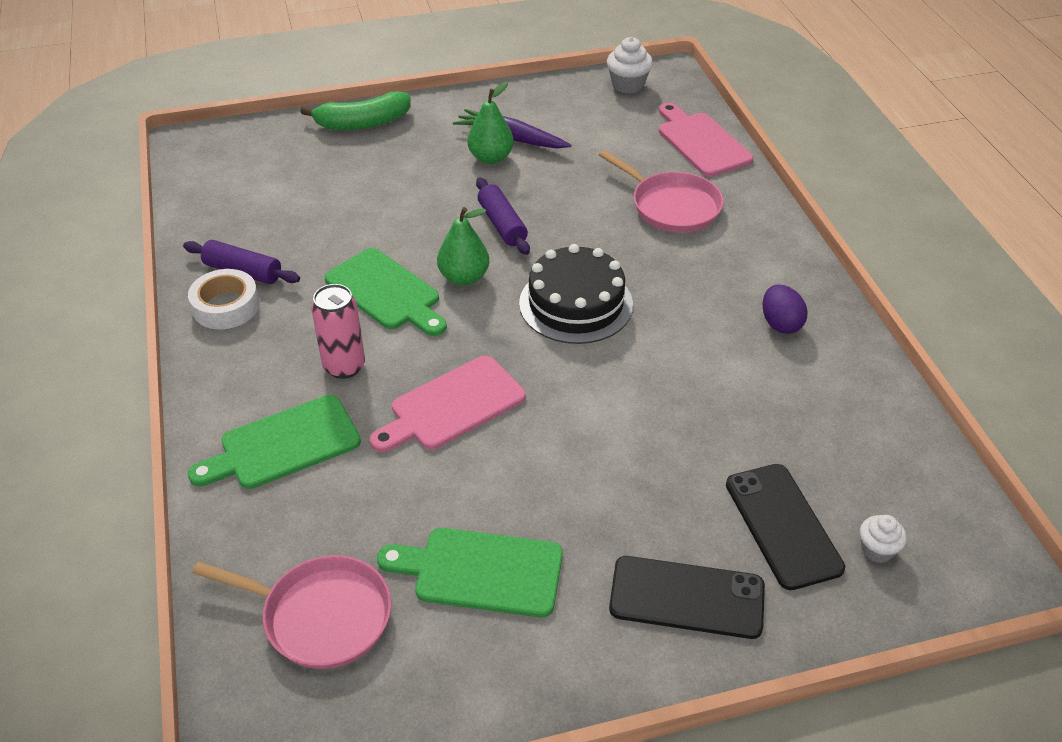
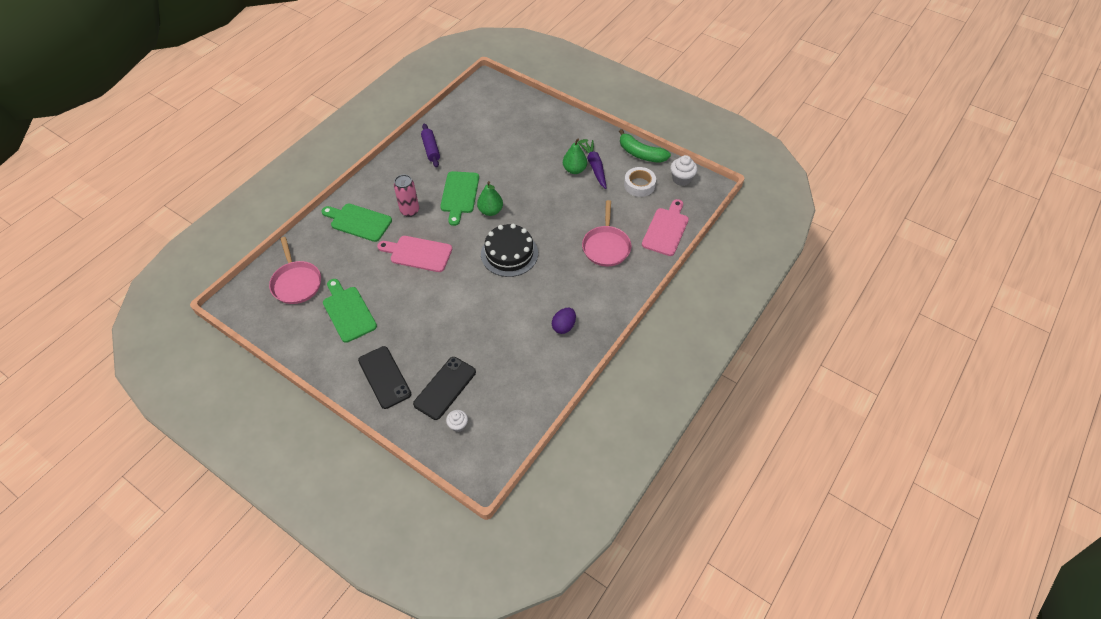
camera: 50 degrees right, 10 degrees up
white tape [188,269,260,329] -> white tape moved to [624,167,656,197]
green banana [300,91,411,130] -> green banana moved to [619,129,671,163]
purple rolling pin [476,177,530,255] -> none

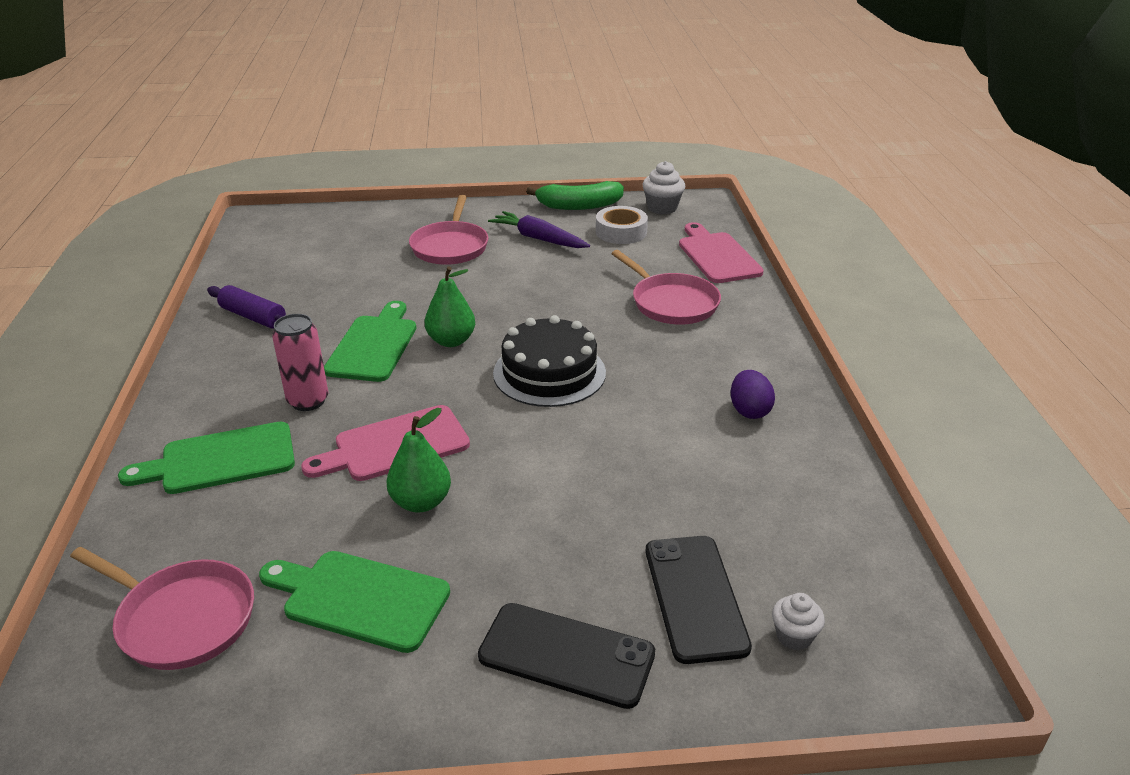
camera: 40 degrees left, 20 degrees down
green cutting board [440,171,479,226] -> green cutting board turned 135 degrees counterclockwise [324,301,416,382]
green pear [563,139,588,174] -> green pear moved to [386,408,451,513]
none -> pink pan [409,195,488,265]

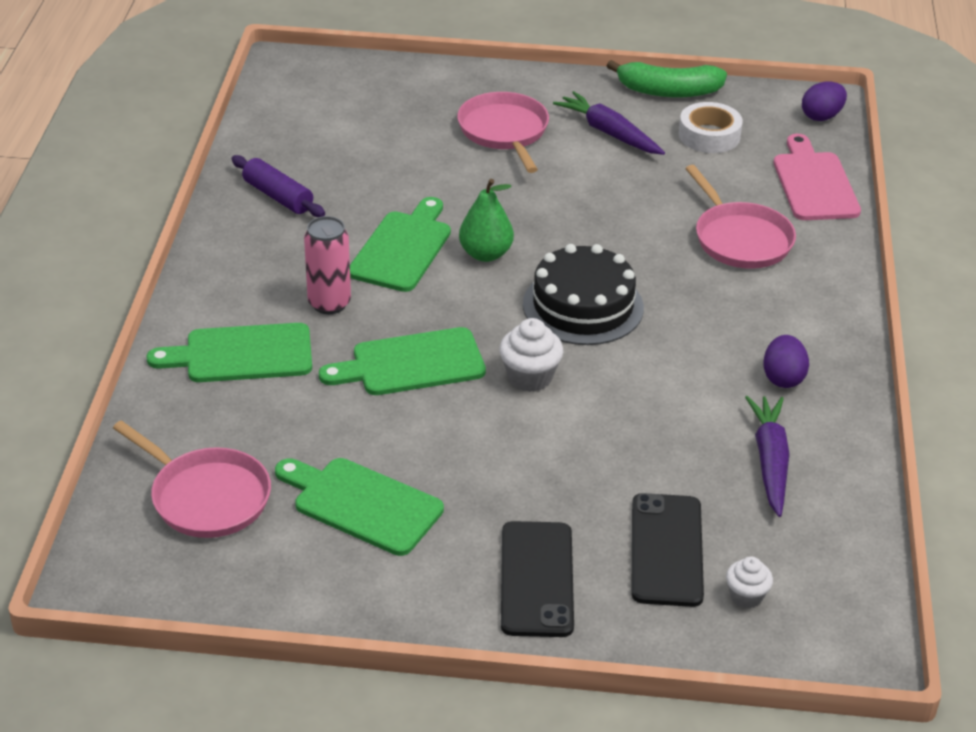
camera: 10 degrees right, 5 degrees up
pink cutting board [301,405,470,481] -> green cutting board [319,327,486,395]
green pear [386,408,451,513] -> none
pink pan [409,195,488,265] -> pink pan turned 150 degrees clockwise [457,92,549,173]
black phone [478,603,655,709] -> black phone turned 60 degrees clockwise [501,521,574,637]
white cupcake [642,161,686,214] -> white cupcake moved to [499,318,563,392]
none -> purple carrot [745,396,790,517]
none -> purple egg [802,81,847,121]

